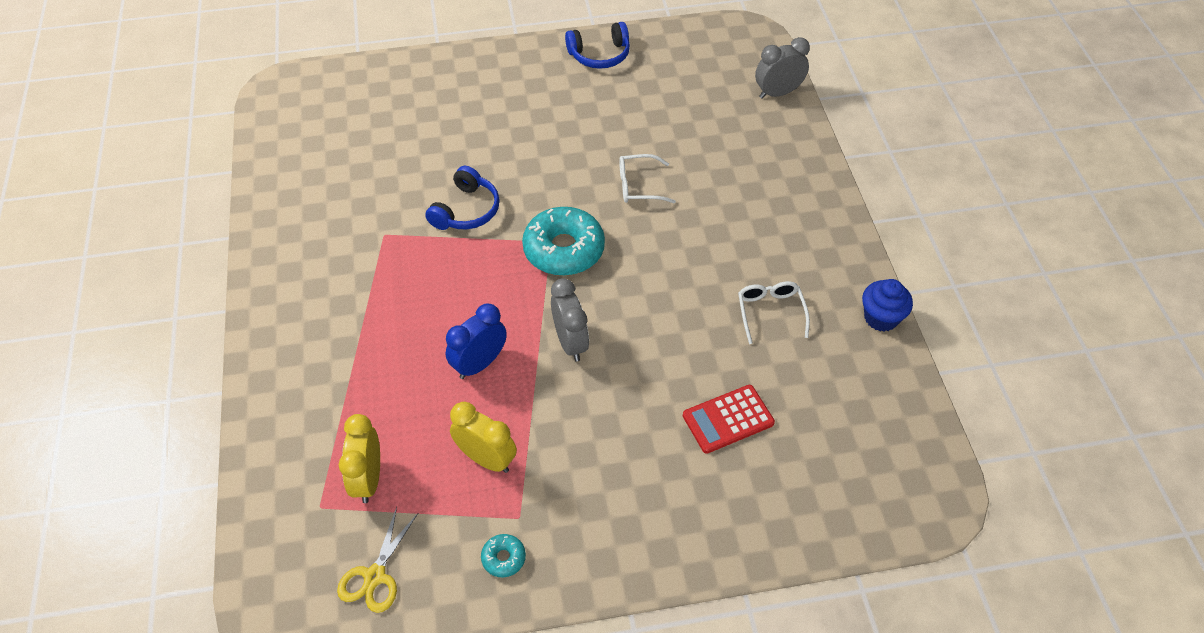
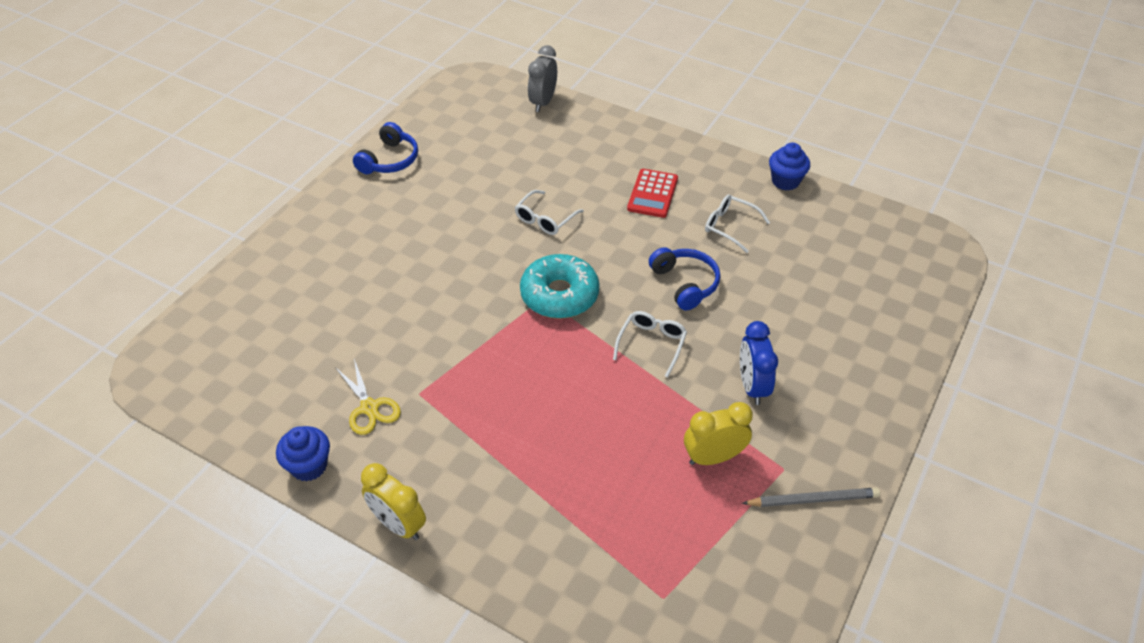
camera: 50 degrees left, 5 degrees down
yellow scissors [337,507,418,613] -> yellow scissors moved to [335,359,401,435]
yellow clock [339,414,380,503] -> yellow clock moved to [361,463,426,540]
blue headphones [425,166,500,230] -> blue headphones moved to [649,247,721,310]
blue clock [446,304,507,379] -> blue clock moved to [740,321,778,405]
turquoise donut [481,534,526,577] -> grey pencil [742,488,880,507]
grey clock [551,278,589,362] -> white glasses [613,311,687,377]
red calculator [683,385,775,454] -> red calculator moved to [627,169,678,218]
none -> blue cupcake [276,426,330,482]

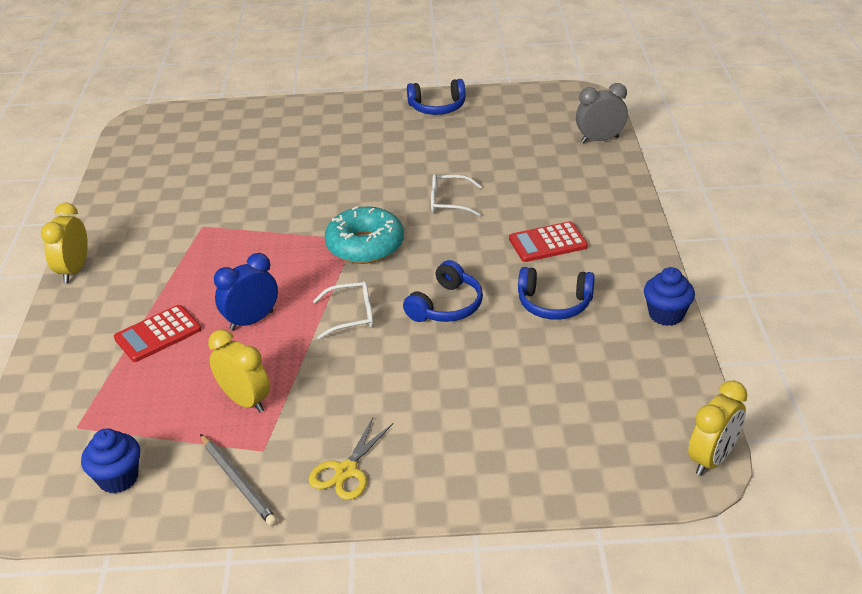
camera: 60 degrees right, 10 degrees down
blue cupcake [276,426,330,482] -> blue cupcake moved to [81,429,140,493]
yellow scissors [335,359,401,435] -> yellow scissors moved to [309,418,393,500]
white glasses [705,195,770,253] -> blue headphones [518,267,595,320]
blue clock [740,321,778,405] -> blue clock moved to [214,253,278,331]
none -> red calculator [114,305,201,362]
none -> yellow clock [688,380,747,476]

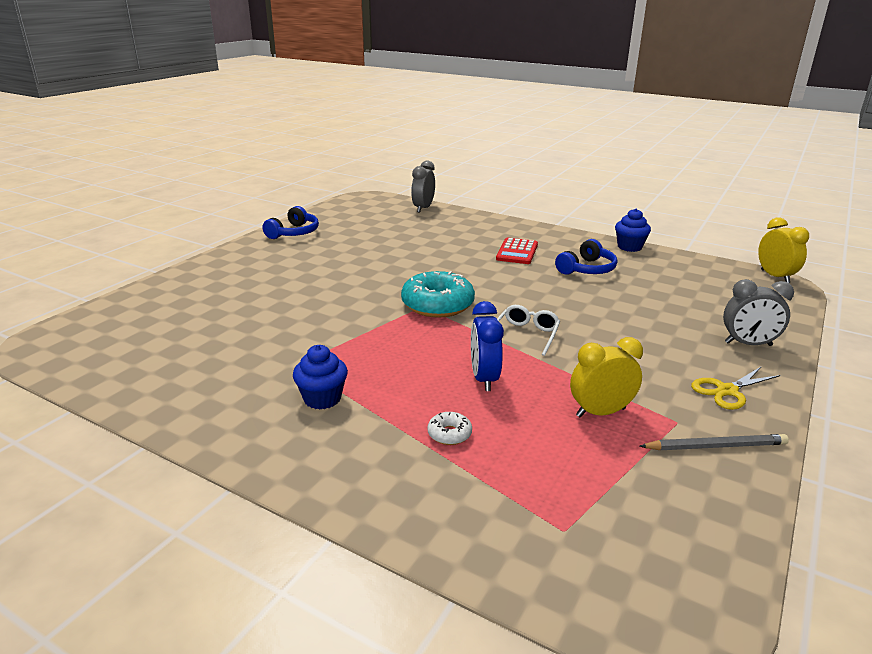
camera: 60 degrees left, 10 degrees down
yellow clock [41,202,88,283] -> none
blue cupcake [81,429,140,493] -> blue cupcake moved to [293,345,348,409]
red calculator [114,305,201,362] -> white donut [427,412,472,445]
yellow scissors [309,418,393,500] -> yellow scissors turned 90 degrees clockwise [691,366,781,410]
blue headphones [403,260,483,322] -> none
white glasses [431,174,482,216] -> none
none -> grey clock [723,279,794,346]

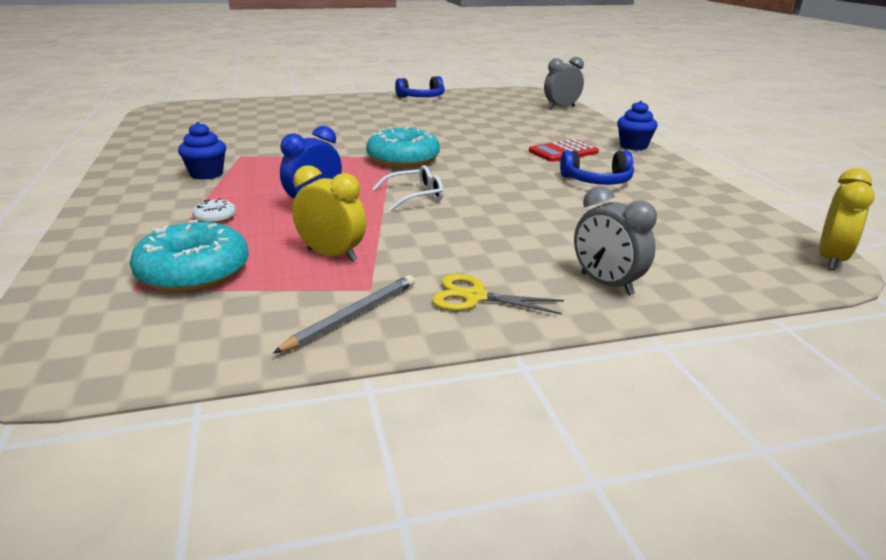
camera: 45 degrees right, 0 degrees up
blue cupcake [615,209,651,252] -> blue cupcake moved to [617,101,658,150]
grey pencil [640,434,789,450] -> grey pencil turned 90 degrees counterclockwise [273,275,415,354]
none -> turquoise donut [130,220,249,292]

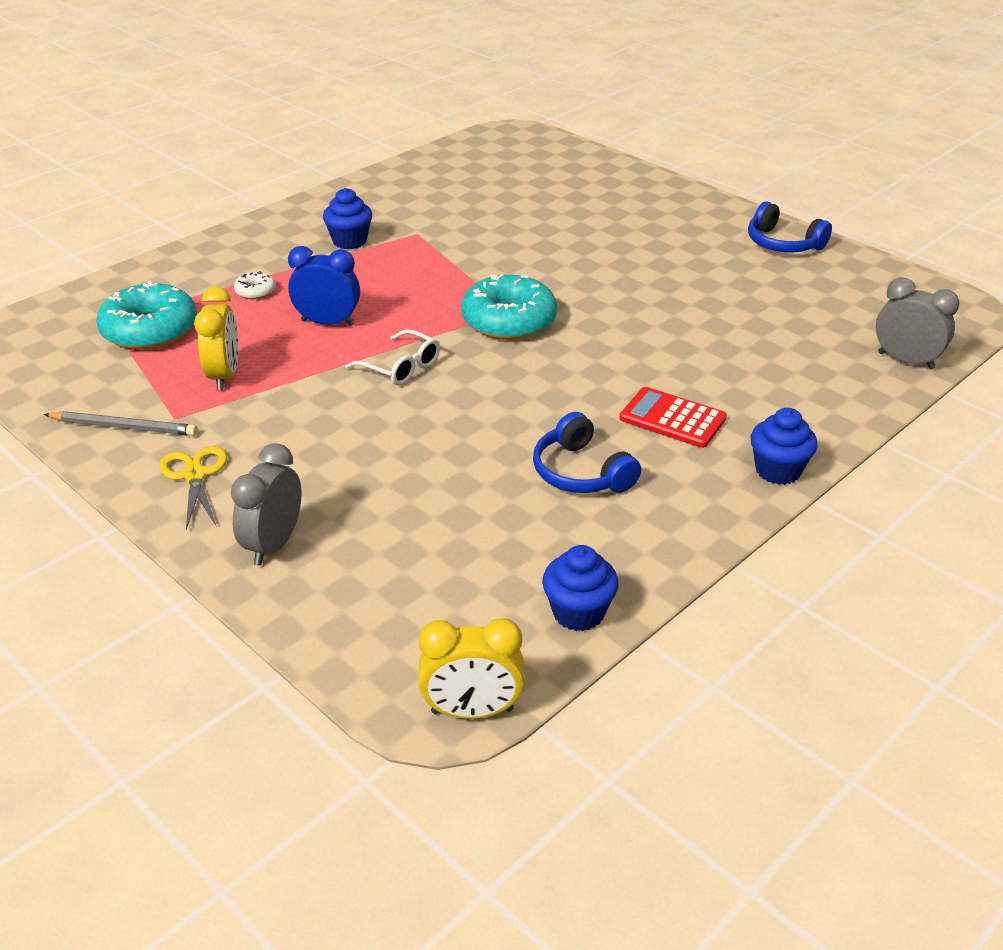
camera: 60 degrees right, 10 degrees up
none -> blue cupcake [542,545,619,631]

